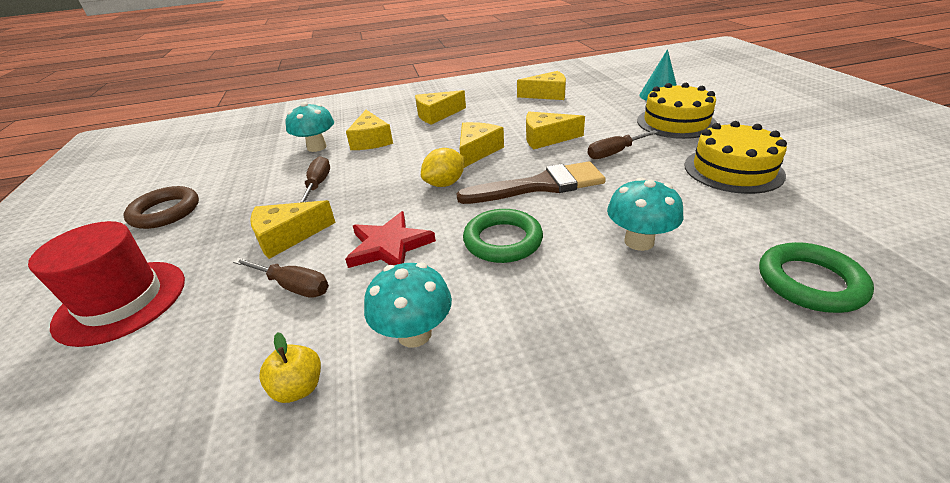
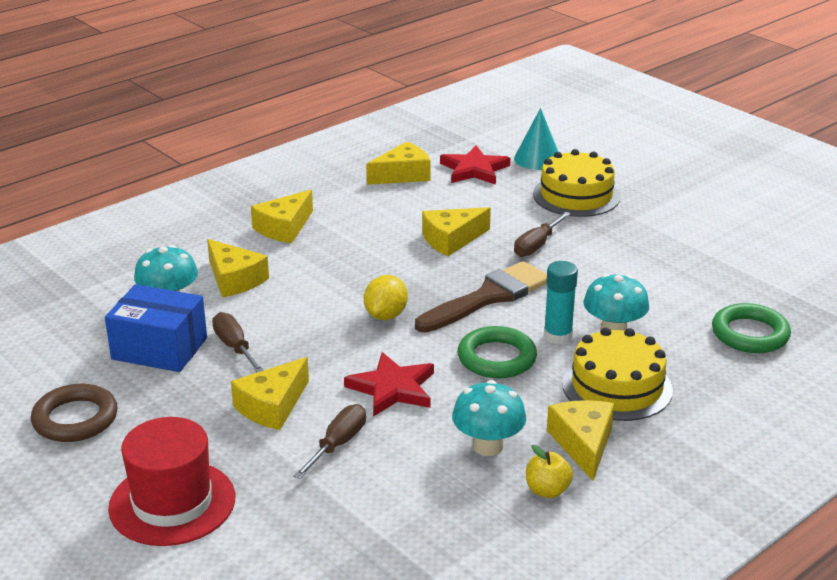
camera: 30 degrees left, 5 degrees down
brown screwdriver [233,258,329,298] -> brown screwdriver turned 60 degrees counterclockwise [294,404,366,479]
yellow apple [259,332,321,403] -> yellow apple moved to [526,445,573,498]
yellow cheese [460,122,504,168] -> yellow cheese moved to [547,400,614,481]
yellow cake [684,121,787,194] -> yellow cake moved to [562,328,673,421]
none -> blue box [105,284,207,372]
none -> red star [440,146,511,185]
none -> turquoise glue stick [544,261,578,344]

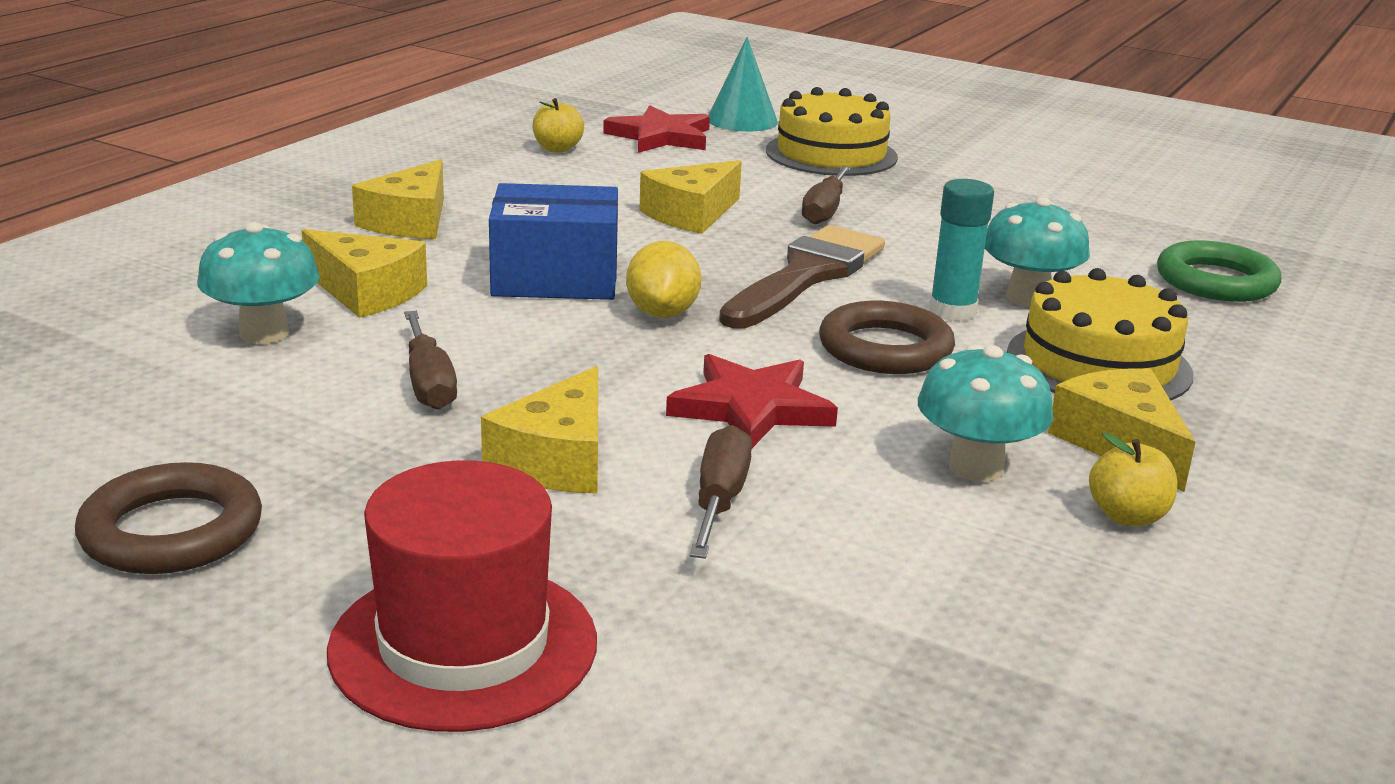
camera: 20 degrees left, 5 degrees down
blue box [105,284,207,372] -> blue box moved to [489,183,618,300]
brown screwdriver [212,312,264,372] -> brown screwdriver turned 150 degrees counterclockwise [404,311,457,410]
yellow cheese [366,142,431,185] -> yellow apple [532,98,584,153]
green ring [458,326,537,378] -> brown ring [819,301,955,374]

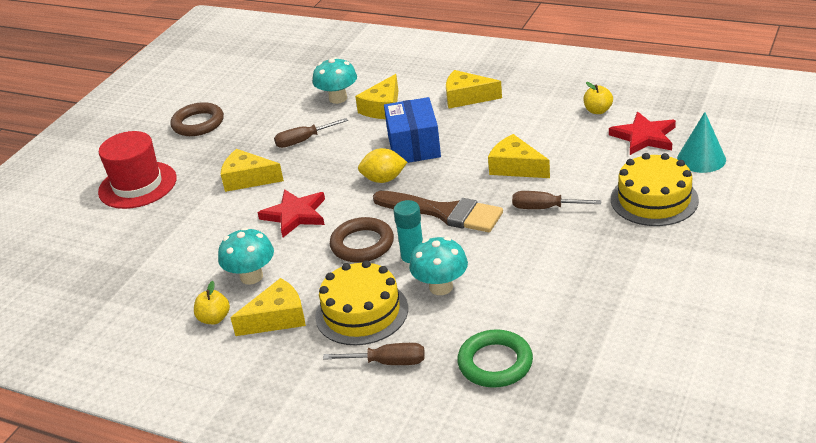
camera: 90 degrees right, 10 degrees up
brown screwdriver [690,425,752,559] -> brown screwdriver moved to [323,343,425,365]

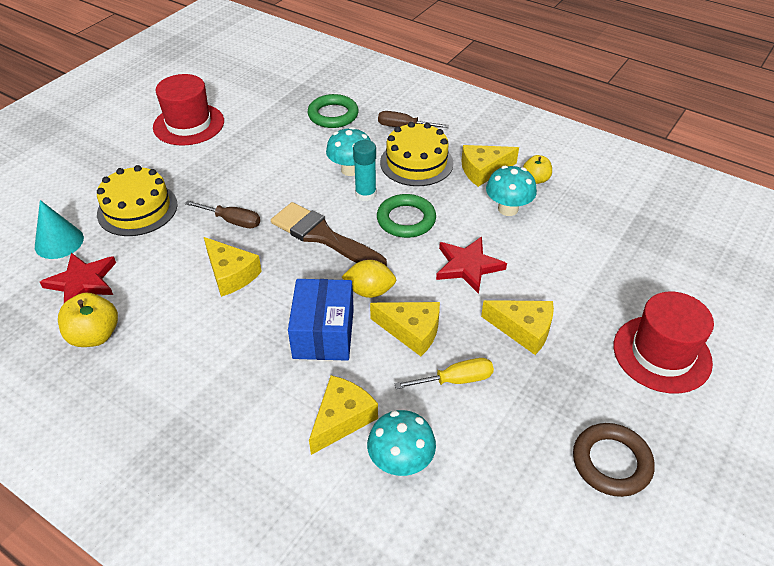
camera: 175 degrees left, 10 degrees up
brown screwdriver [274,118,348,148] -> yellow screwdriver [394,358,494,389]
brown ring [330,217,394,263] -> green ring [377,194,436,238]
yellow cheese [446,70,502,108] -> yellow cheese moved to [370,302,440,356]
yellow apple [584,82,613,114] -> yellow apple [58,293,118,347], size x1.55
none -> red hat [153,74,224,145]

